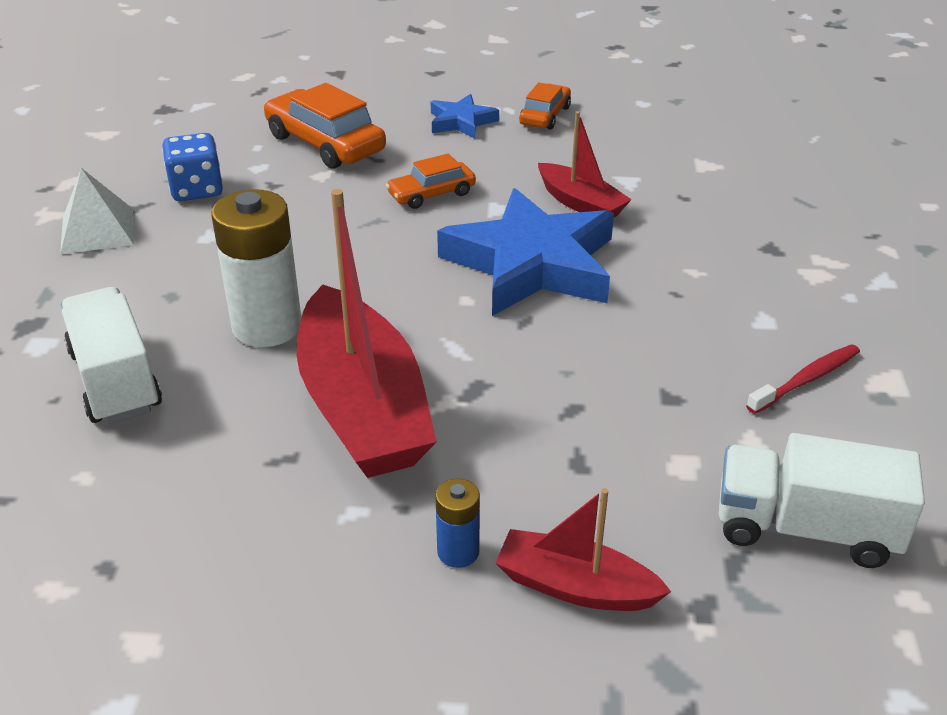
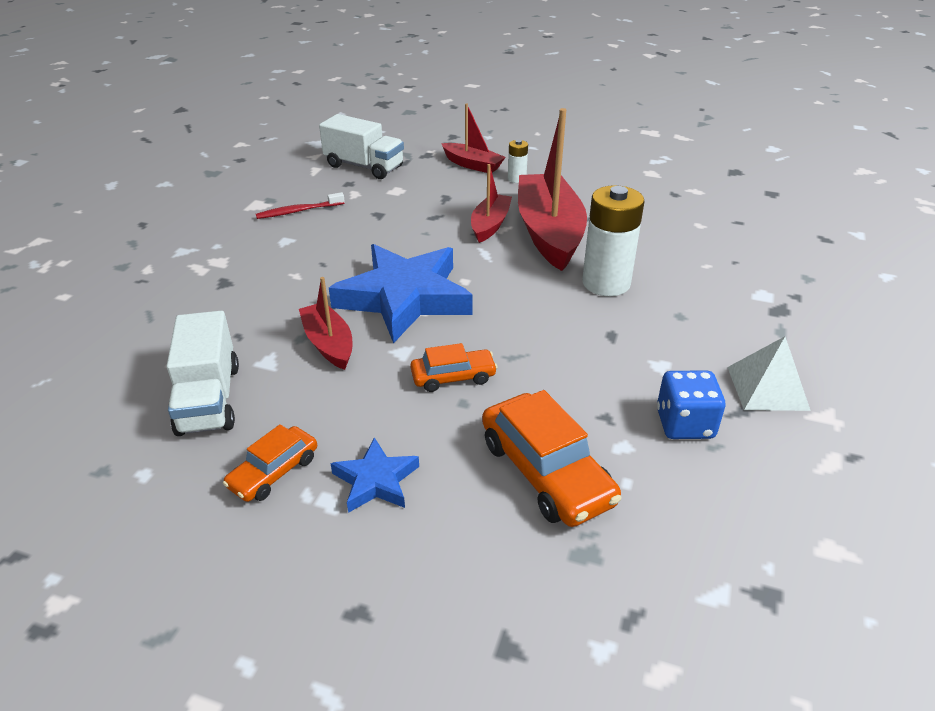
camera: 165 degrees left, 0 degrees up
white truck [61,287,162,424] -> white truck moved to [167,311,239,436]
blue battery [435,478,480,568] -> white battery [508,140,528,183]
none -> red boat [471,164,512,243]

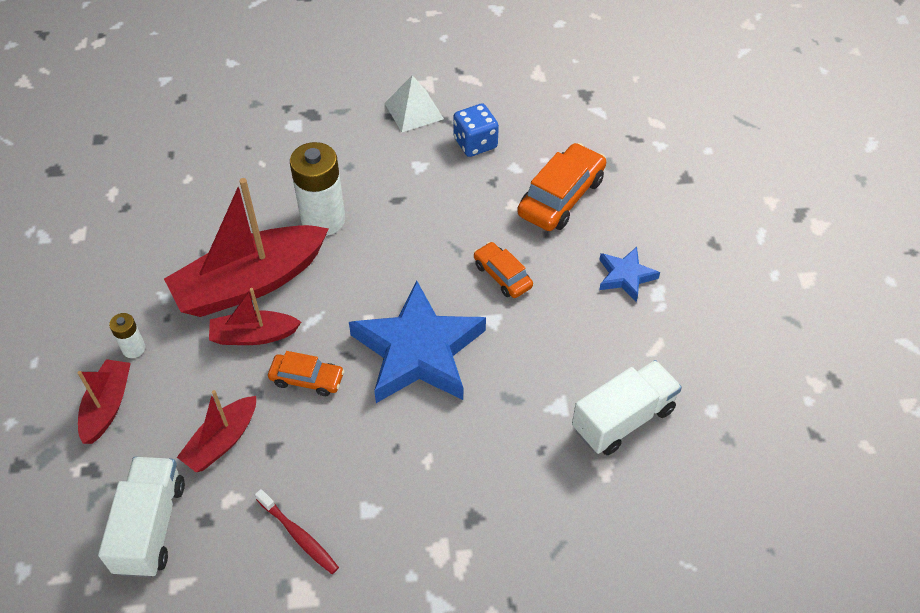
camera: 115 degrees left, 15 degrees up
orange car [223,424,317,502] -> orange car moved to [268,351,345,396]
red boat [299,277,352,370] -> red boat moved to [177,390,256,472]

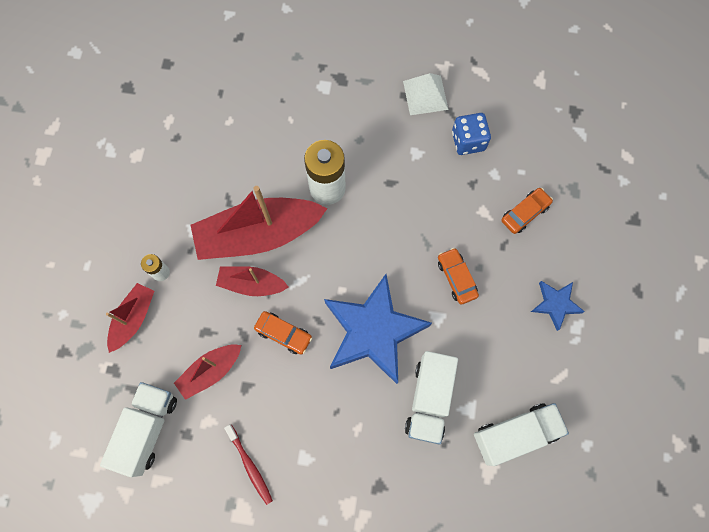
camera: 15 degrees right, 20 degrees up
orange car [517,143,606,231] -> orange car [501,188,553,234], size x0.59
none -> white truck [405,351,458,444]

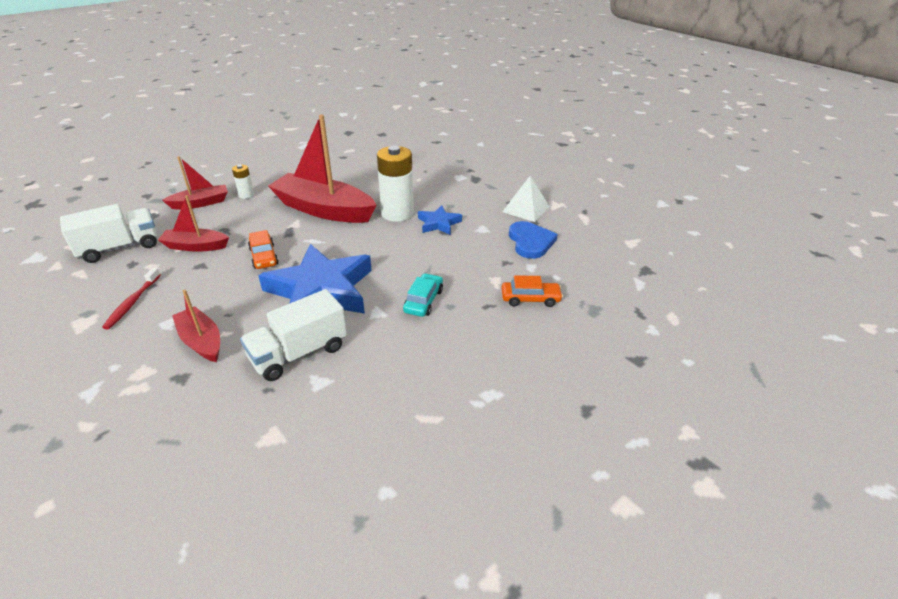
camera: 40 degrees right, 35 degrees down
red boat [216,266,289,296] -> red boat moved to [172,290,220,362]
orange car [438,248,479,305] -> turquoise car [403,273,443,317]
blue dice [452,113,491,155] -> blue heart [509,221,558,259]
white truck [474,403,569,466] -> none
blue star [531,281,585,331] -> blue star moved to [418,205,462,235]

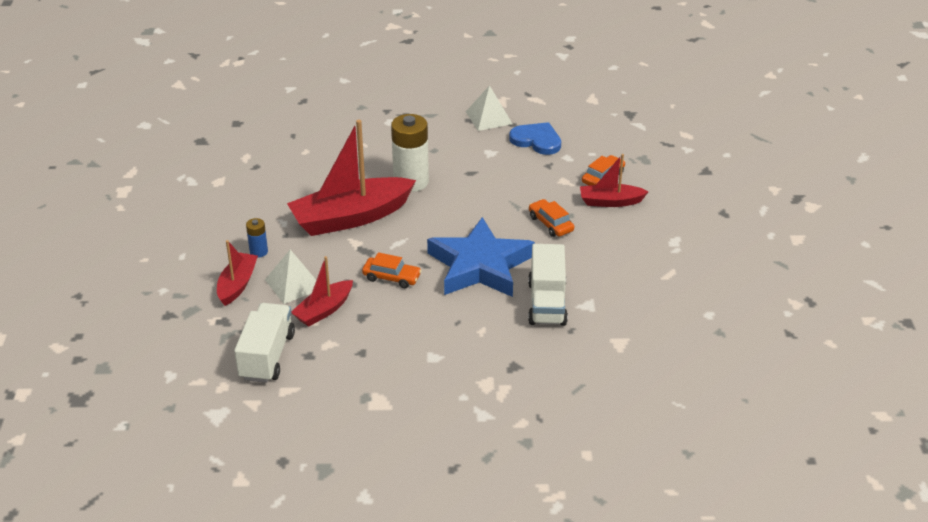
camera: 50 degrees left, 0 degrees up
red toothbrush [102,268,161,330] -> none
red boat [172,290,220,362] -> red boat moved to [580,154,649,207]
white battery [232,165,254,199] -> blue battery [246,218,268,258]
turquoise car [403,273,443,317] -> orange car [529,199,574,237]
blue star [418,205,462,235] -> none
none -> white pyramid [265,250,316,304]

